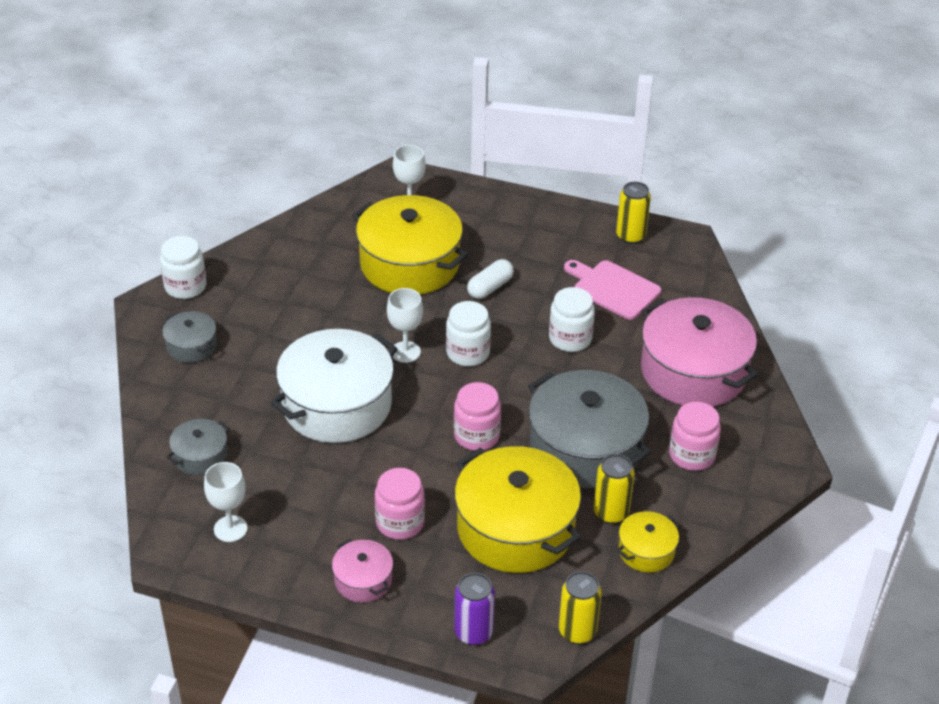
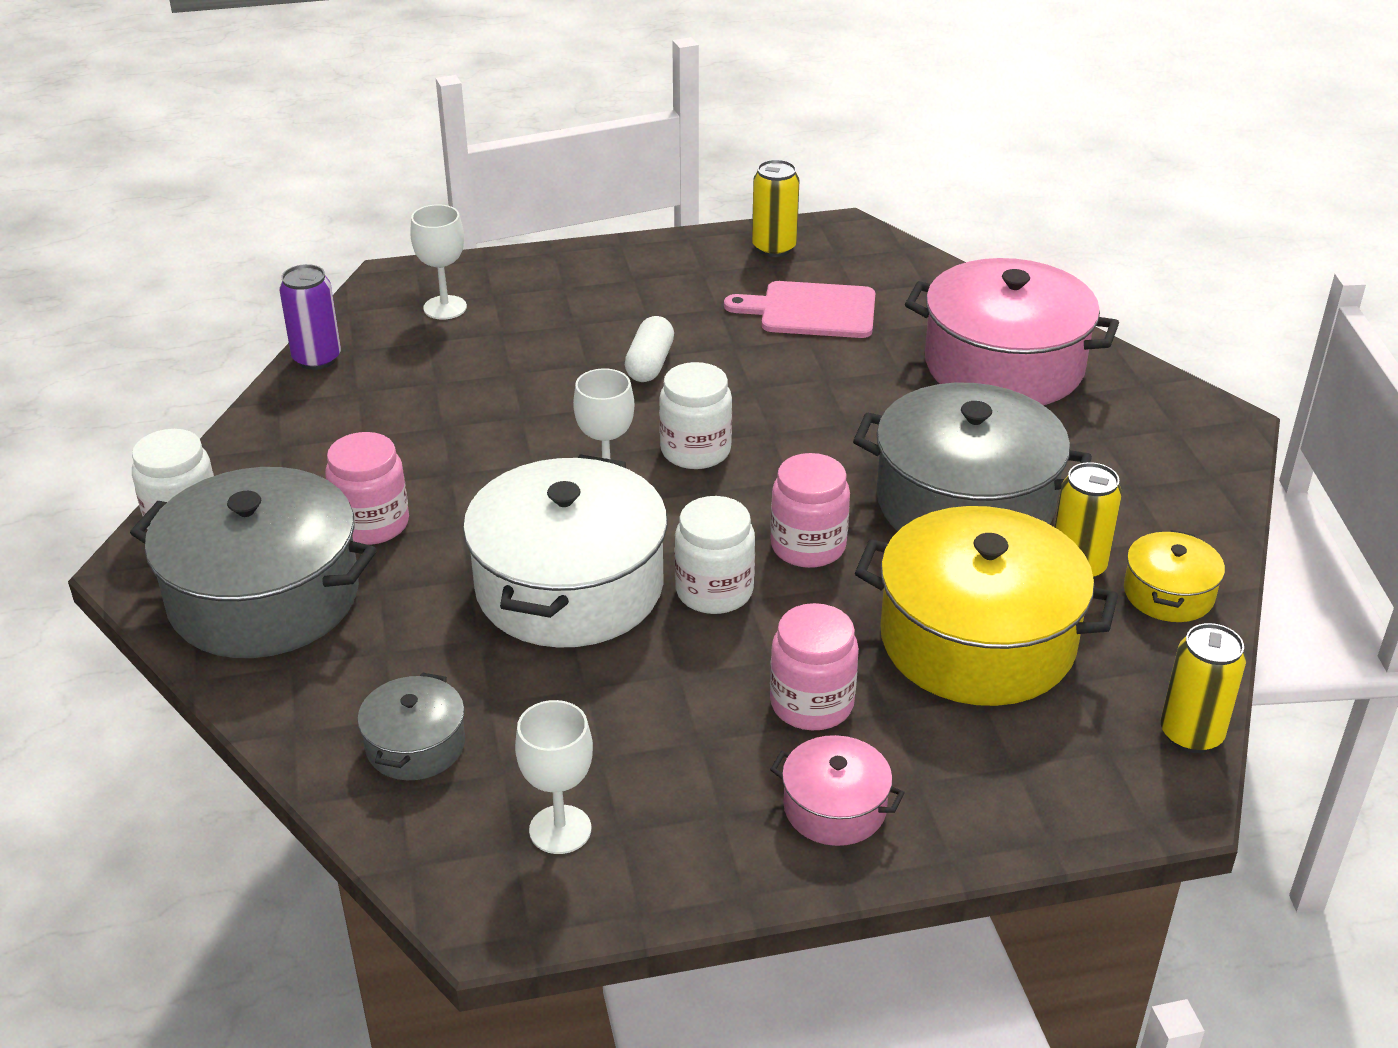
camera: 30 degrees left, 5 degrees down
grey pot [162,311,217,363] -> grey pot [130,467,377,658], size x2.10
yellow pot [352,195,468,294] -> none
purple can [454,573,495,645] -> purple can moved to [279,264,341,370]
white jar [549,287,595,352] -> white jar moved to [675,496,755,614]
pink jar [669,402,721,471] -> pink jar moved to [325,432,409,545]

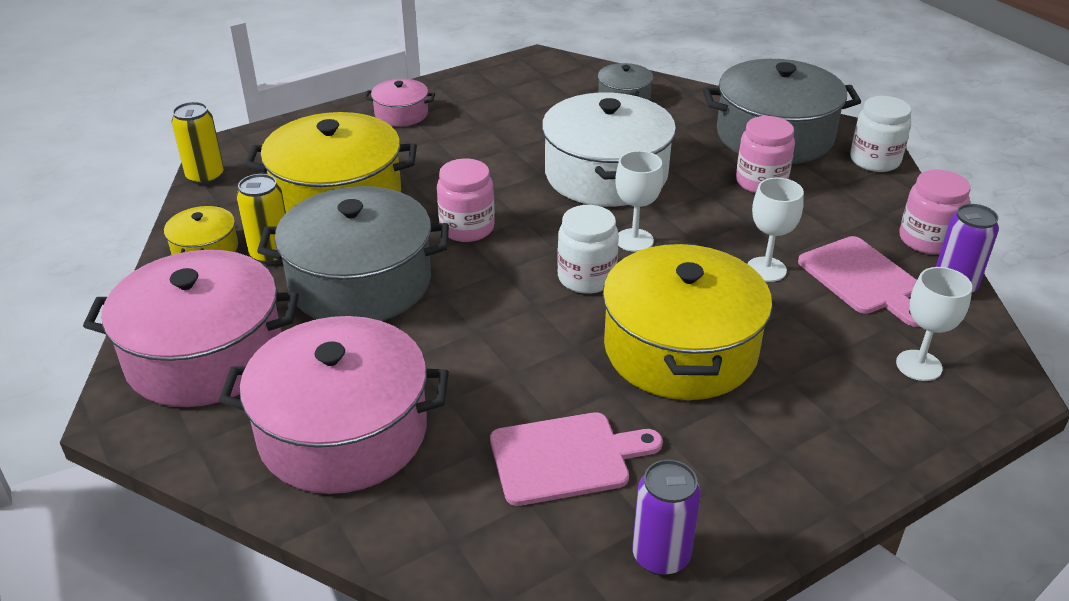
camera: 160 degrees right, 0 degrees up
white goblet [515,700,593,854] -> white goblet moved to [747,178,804,282]
white capsule [625,316,674,382] -> yellow pot [603,243,772,400]
white jar [675,496,755,614] -> none
yellow can [752,160,800,257] -> purple can [632,460,701,576]
pink jar [770,603,859,730] -> pink jar moved to [900,170,970,254]
none -> pink pot [83,250,299,407]
none -> pink cutting board [798,236,920,327]

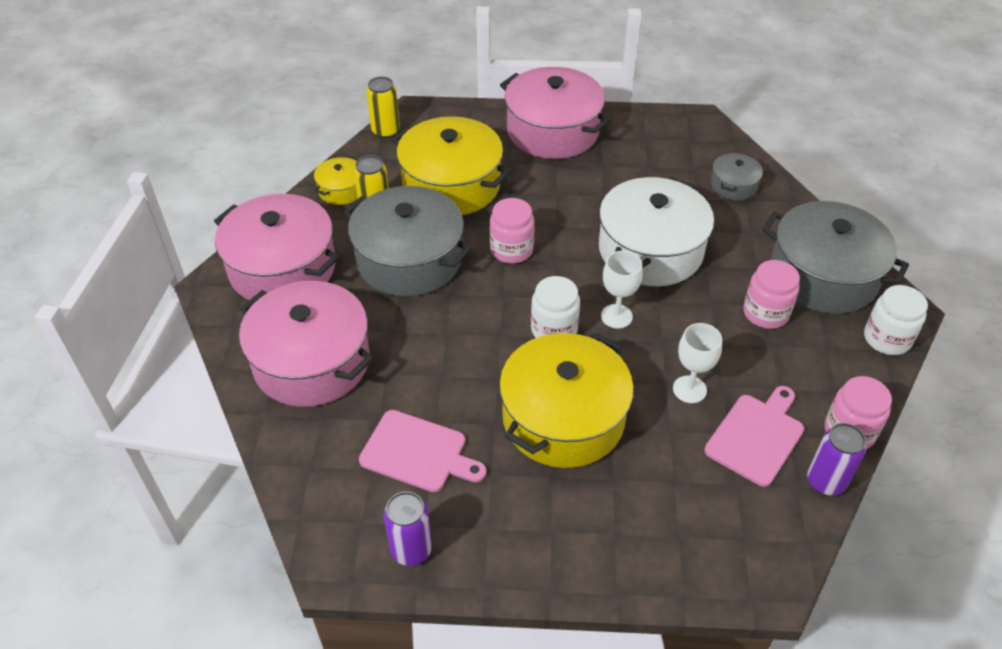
camera: 35 degrees right, 10 degrees up
pink pot [364,79,435,127] -> pink pot [500,67,611,159], size x2.10
pink cutting board [798,236,920,327] -> pink cutting board turned 150 degrees counterclockwise [704,386,804,487]
white goblet [896,267,972,381] -> none

